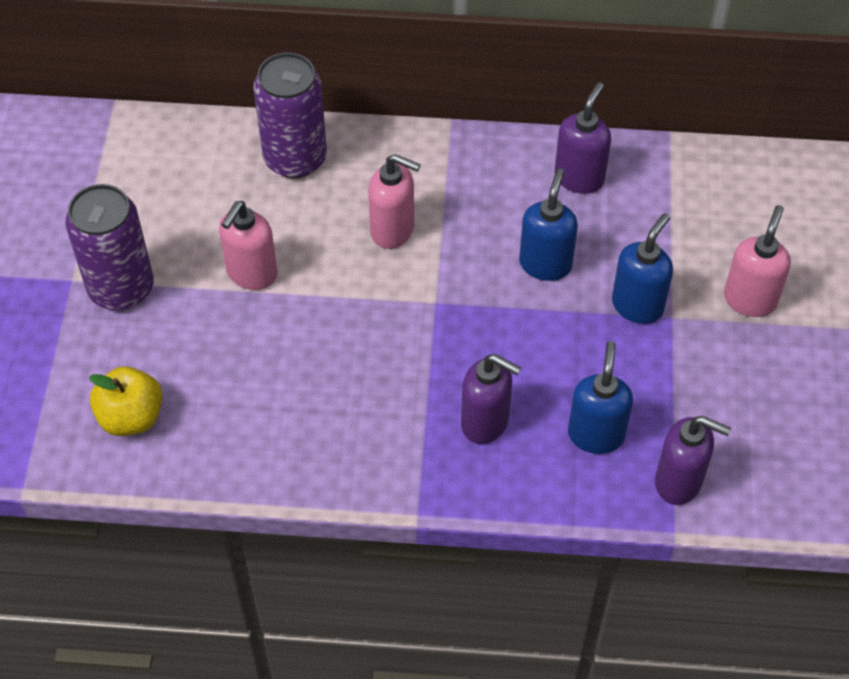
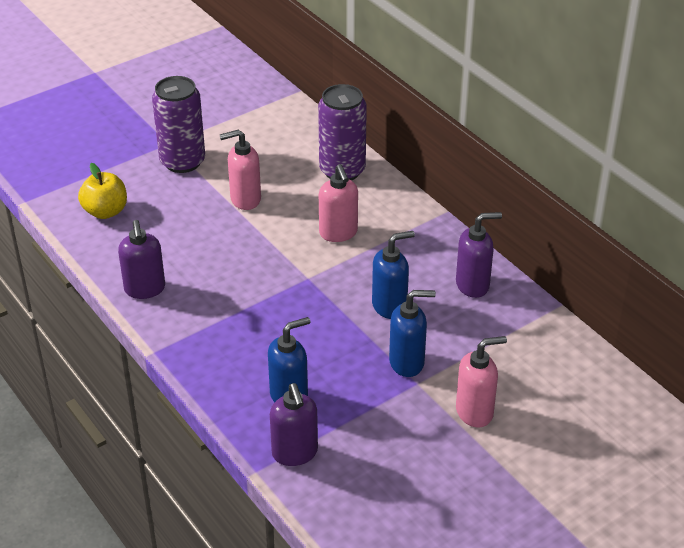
camera: 50 degrees right, 15 degrees down
purple soap dispenser [461,354,521,444] -> purple soap dispenser moved to [118,220,165,299]

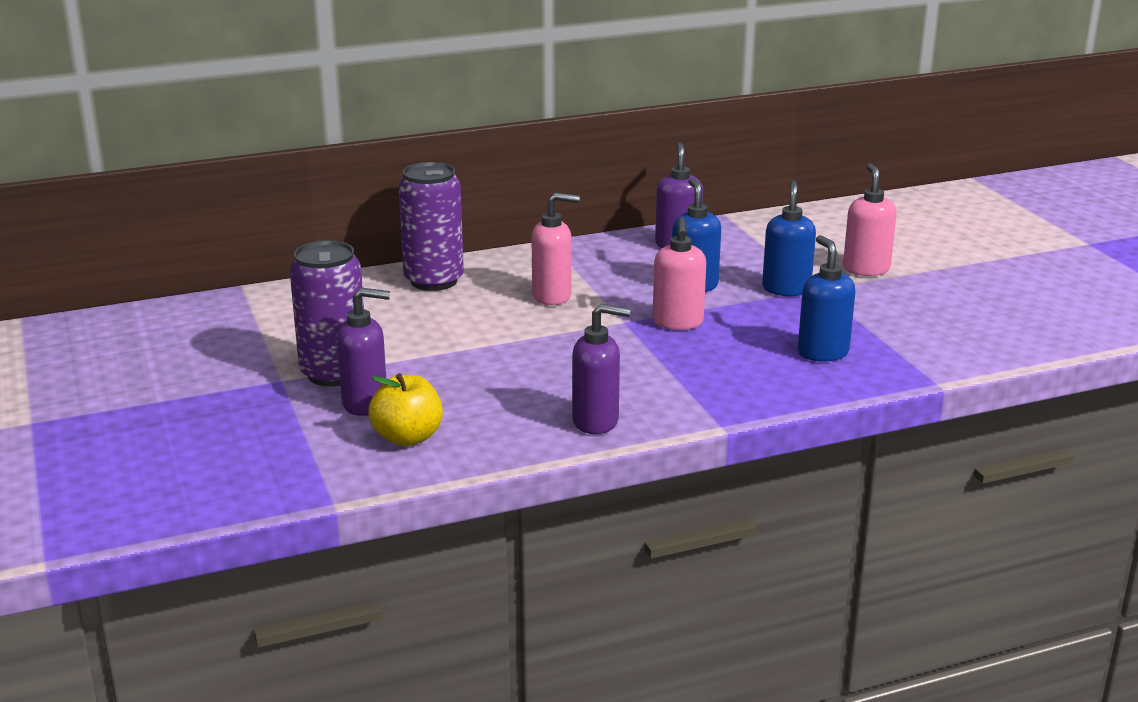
camera: 75 degrees left, 15 degrees down
pink soap dispenser [220,130,261,210] -> pink soap dispenser moved to [653,217,706,330]
purple soap dispenser [270,383,318,466] -> purple soap dispenser moved to [337,288,390,416]

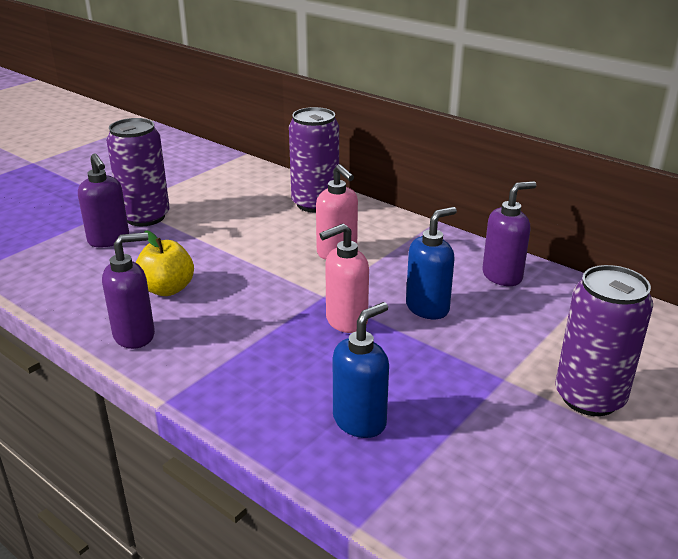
camera: 60 degrees right, 5 degrees up
yellow apple [368,373,443,446] -> yellow apple moved to [136,230,194,296]
purple soap dispenser [572,304,630,434] -> purple soap dispenser turned 90 degrees counterclockwise [102,232,155,349]
blue soap dispenser [762,180,816,296] -> none
pink soap dispenser [843,163,897,276] -> purple can [555,265,653,416]

